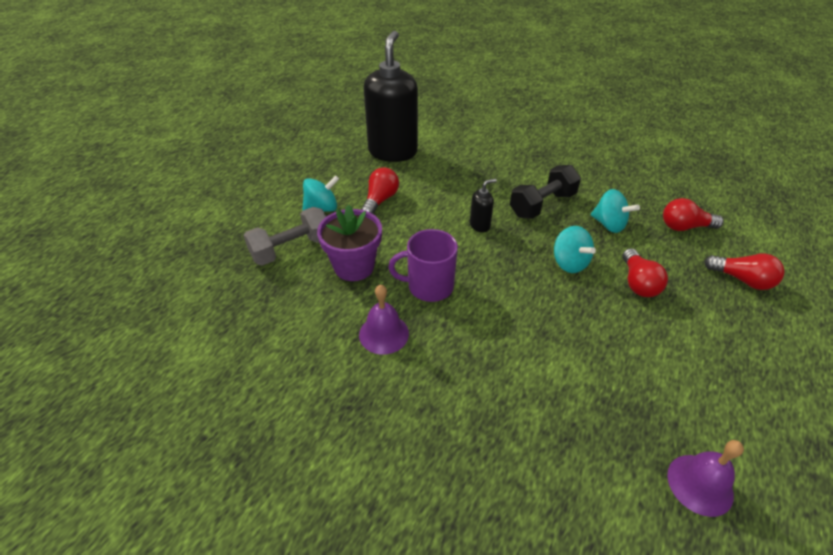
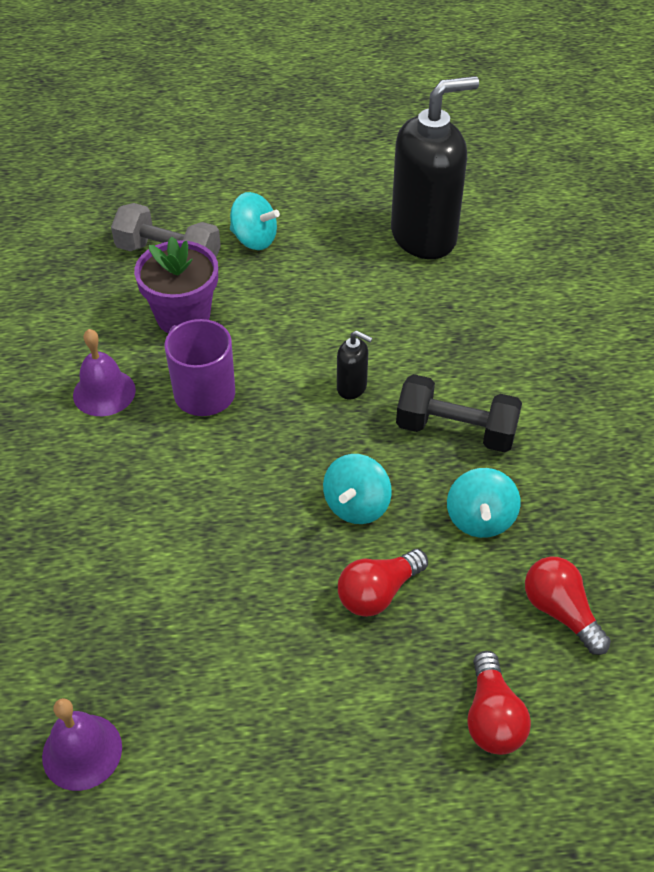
camera: 55 degrees right, 5 degrees up
red light bulb [361,167,399,214] -> none

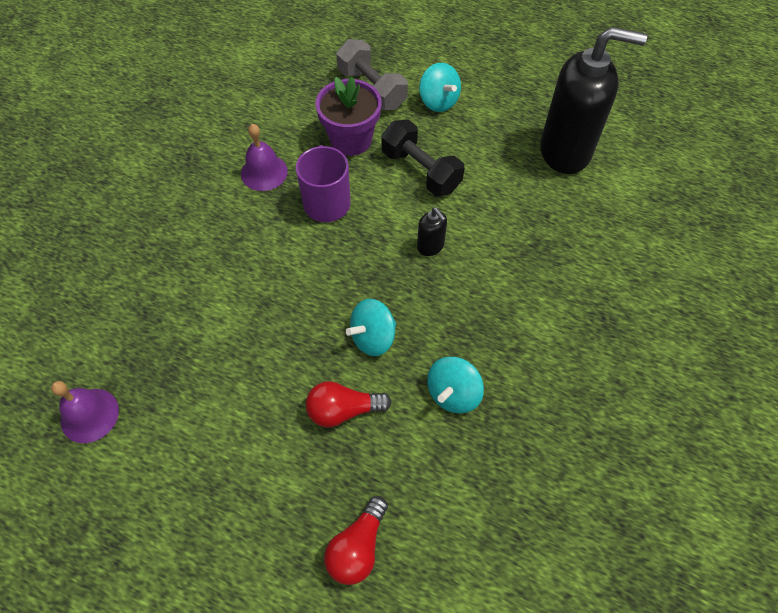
camera: 30 degrees right, 10 degrees up
black dumbbell [396,374,522,452] -> black dumbbell moved to [381,119,465,197]
red light bulb [525,556,611,655] -> none

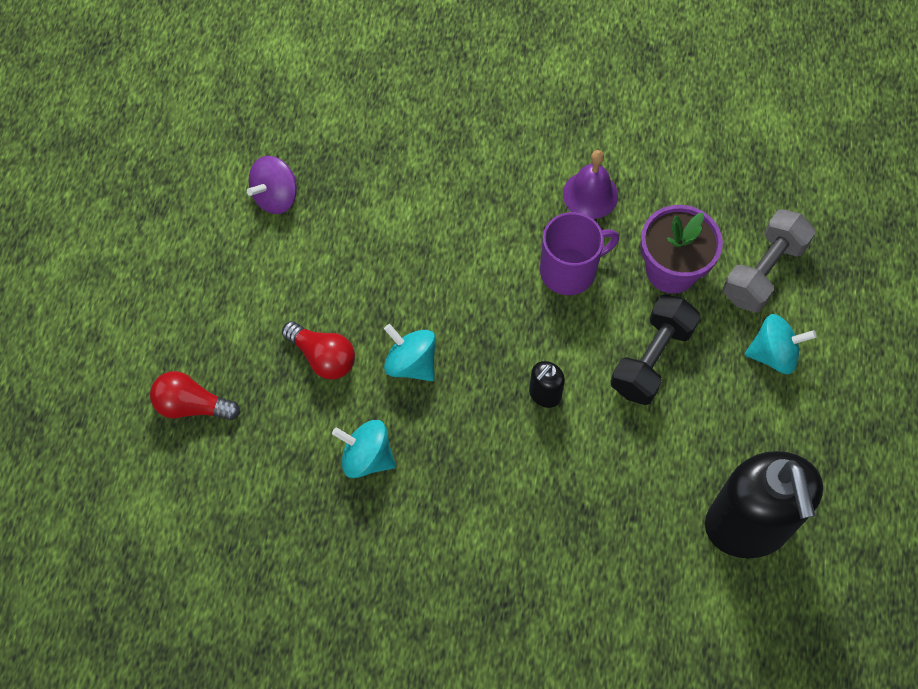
camera: 75 degrees right, 5 degrees up
purple bell [51,381,119,443] -> none
red light bulb [306,381,392,427] -> red light bulb turned 150 degrees clockwise [282,321,355,380]
turquoise spinning top [419,63,461,112] -> turquoise spinning top turned 135 degrees counterclockwise [744,314,817,374]
none -> purple spinning top [247,156,297,214]

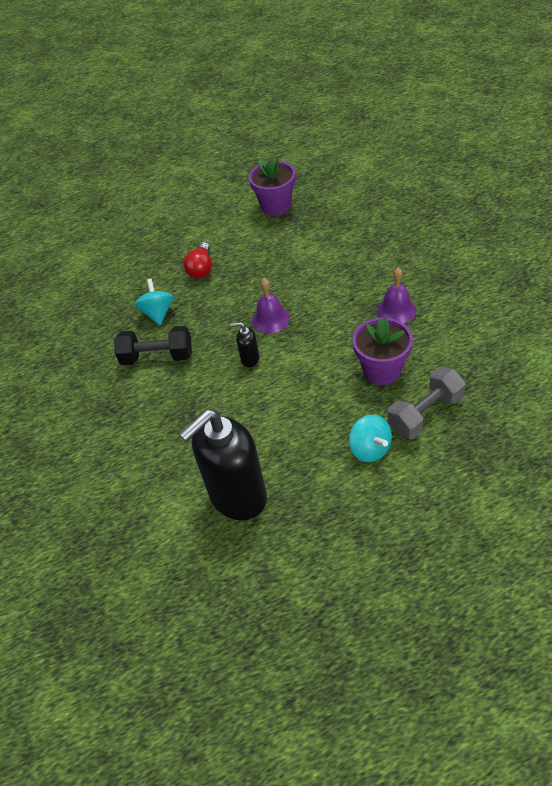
camera: 65 degrees right, 15 degrees down
red light bulb [150,371,240,421] -> none
purple spinning top [247,156,297,214] -> purple flower pot [249,156,295,216]
turquoise spinning top [384,324,436,381] -> none
purple mug [540,212,619,295] -> none
black dumbbell [610,294,701,405] -> black dumbbell moved to [114,326,192,365]
grey dumbbell [723,209,816,313] -> grey dumbbell turned 45 degrees counterclockwise [387,367,465,439]
none -> purple bell [252,278,290,334]

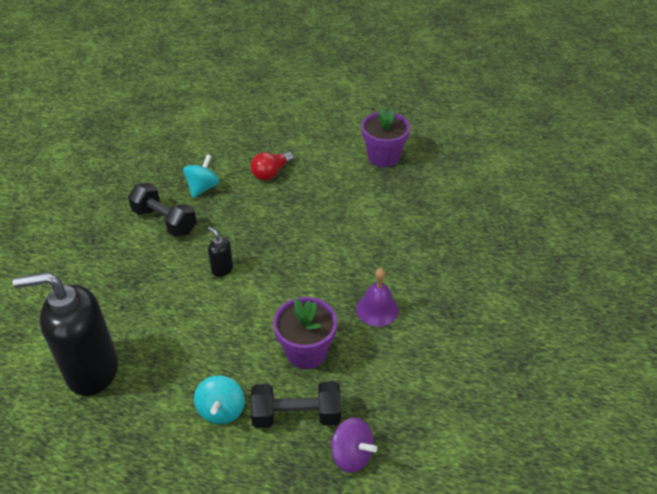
camera: 30 degrees right, 5 degrees down
purple bell [252,278,290,334] -> none
grey dumbbell [387,367,465,439] -> black dumbbell [250,381,341,428]
none -> purple spinning top [330,418,377,473]

